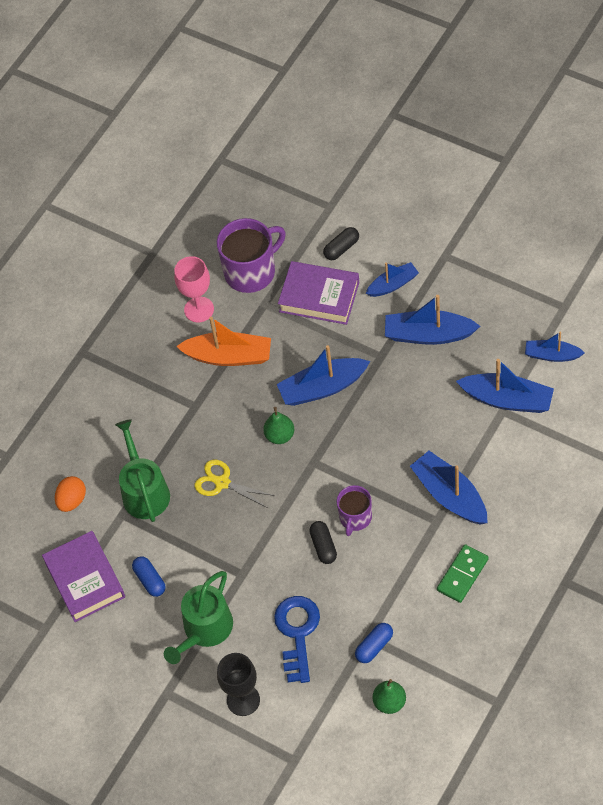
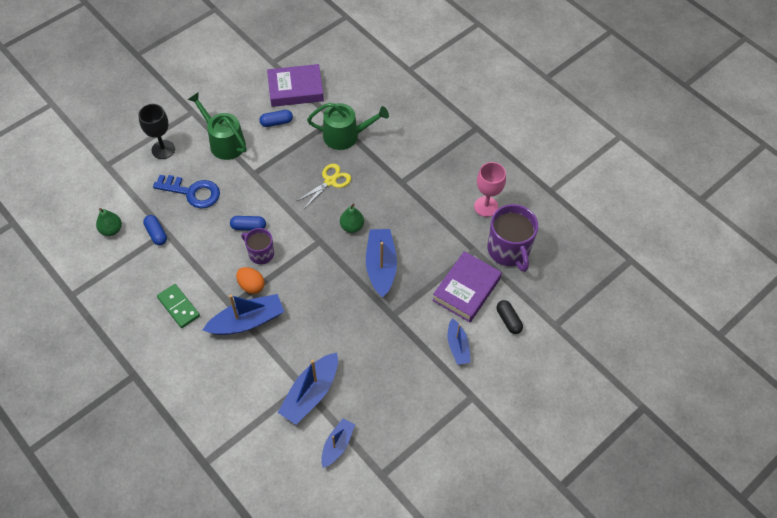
camera: 100 degrees right, 0 degrees up
orange egg [55,476,86,512] -> orange egg moved to [236,267,265,294]
orange boat [176,317,271,366] -> none
black capsule [309,521,337,564] -> blue capsule [230,216,266,231]
blue boat [385,295,480,345] -> none

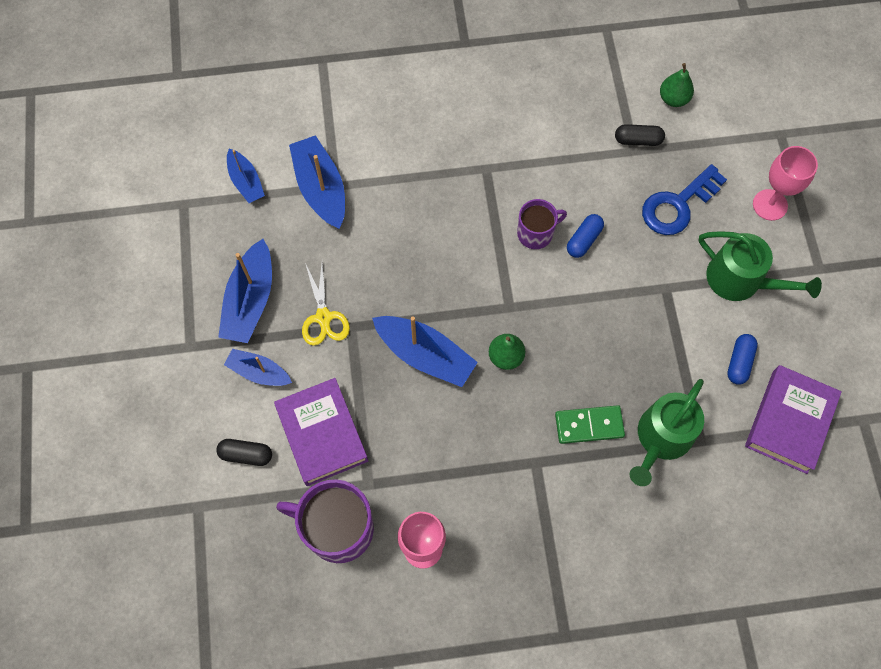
camera: 125 degrees right, 10 degrees up
black goblet [138,104,175,159] -> pink goblet [753,146,818,221]
blue capsule [143,215,167,245] -> black capsule [615,124,665,146]
green domino [157,284,200,328] -> green domino moved to [555,405,625,444]
green watering can [188,93,247,160] -> green watering can turned 45 degrees clockwise [698,231,822,301]
blue boat [203,294,284,335] -> blue boat moved to [218,239,272,343]
orange egg [236,267,265,294] -> none
yellow scissors [297,164,351,209] -> yellow scissors moved to [302,263,350,346]

